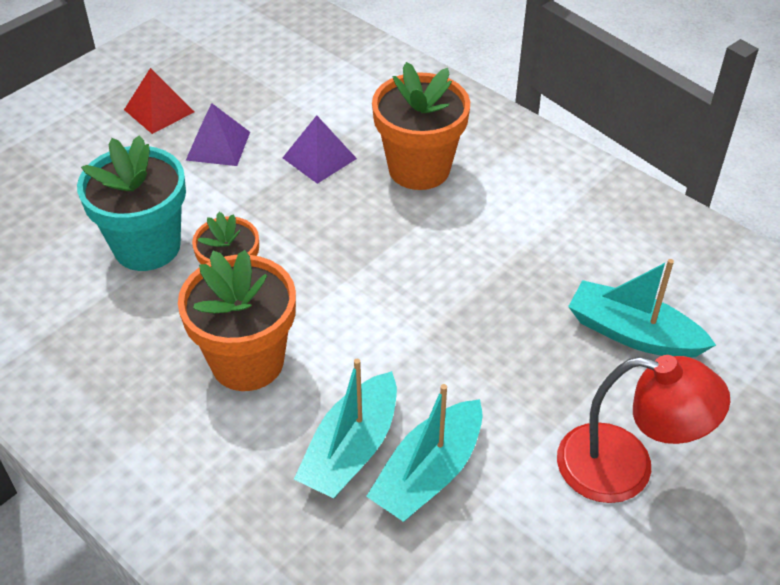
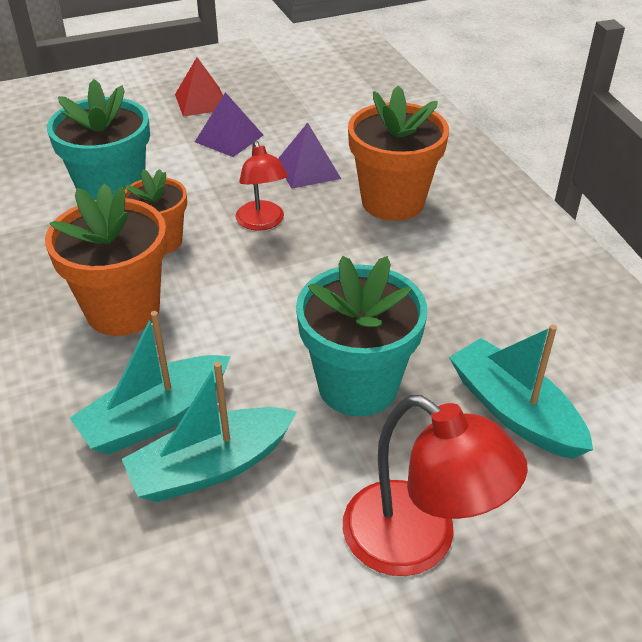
camera: 25 degrees right, 5 degrees down
none -> red lamp [235,141,288,231]
none -> turquoise flower pot [296,256,427,416]

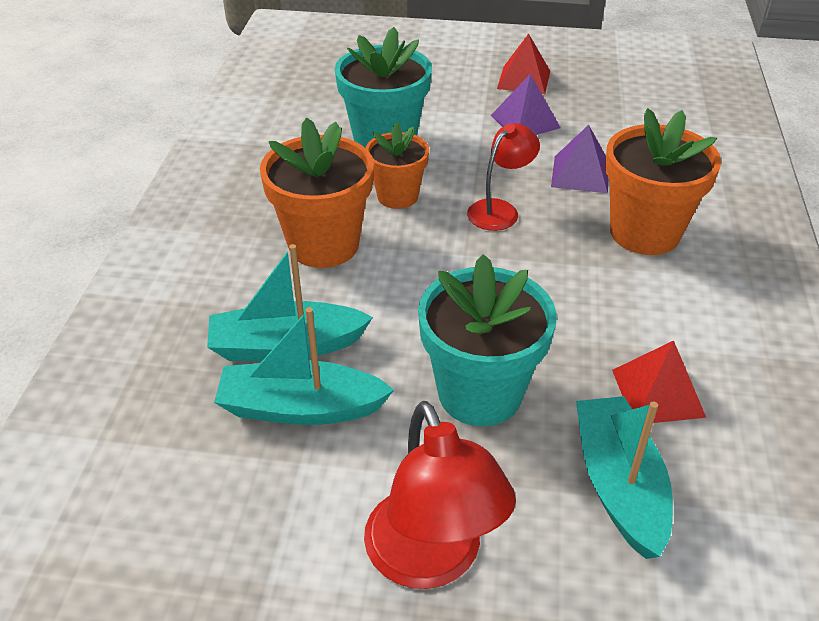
camera: 30 degrees right, 0 degrees up
red lamp [235,141,288,231] -> red lamp turned 150 degrees counterclockwise [467,123,540,231]
none -> red pyramid [612,340,706,423]

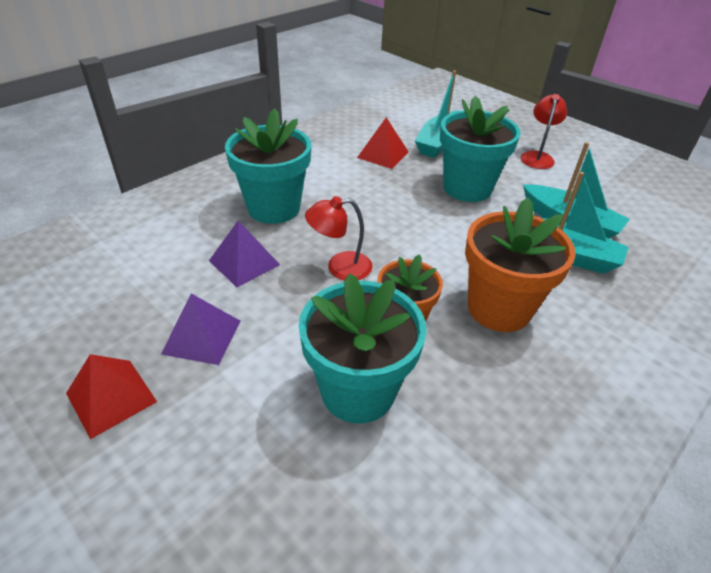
camera: 145 degrees left, 0 degrees up
red lamp [364,401,516,589] -> red lamp [520,94,567,169], size x0.64
orange flower pot [605,108,721,255] -> turquoise flower pot [225,108,311,224]

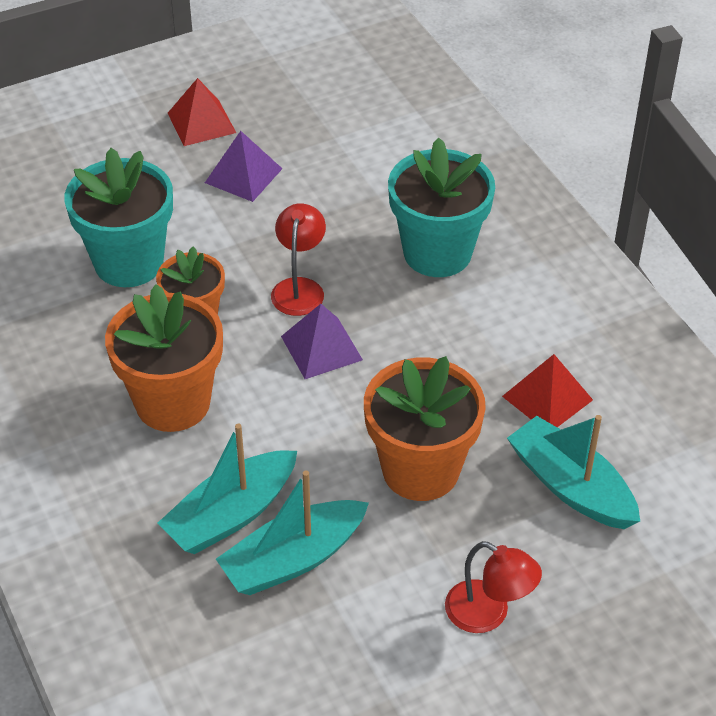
camera: 110 degrees right, 5 degrees up
purple pyramid [209,220,280,287] -> purple pyramid moved to [281,304,363,379]
turquoise flower pot [440,96,521,202] -> orange flower pot [364,356,486,501]

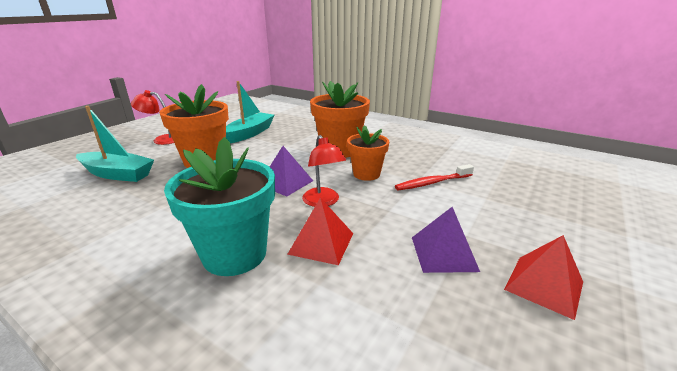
camera: 150 degrees right, 20 degrees down
turquoise flower pot [64,148,173,287] -> red toothbrush [395,164,474,190]
turquoise boat [158,424,297,554] -> none
red pyramid [502,354,593,427] -> red pyramid moved to [287,198,353,265]

